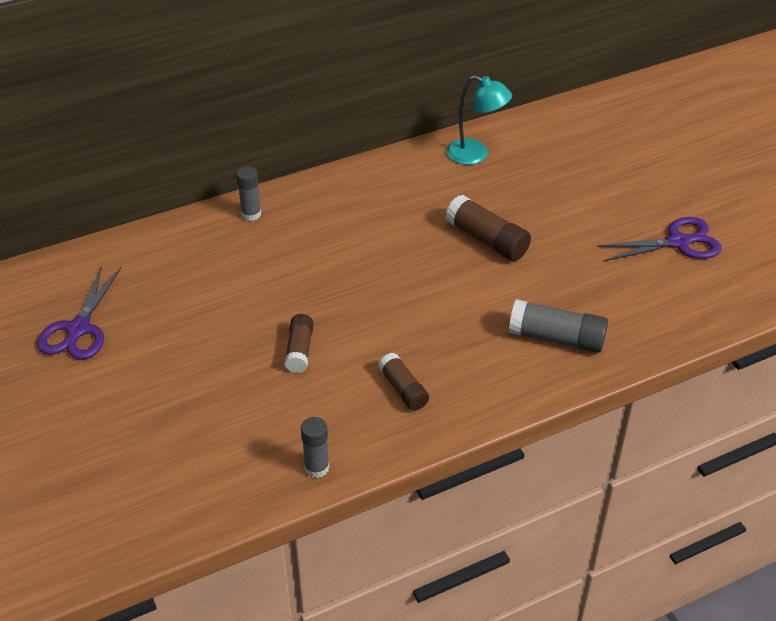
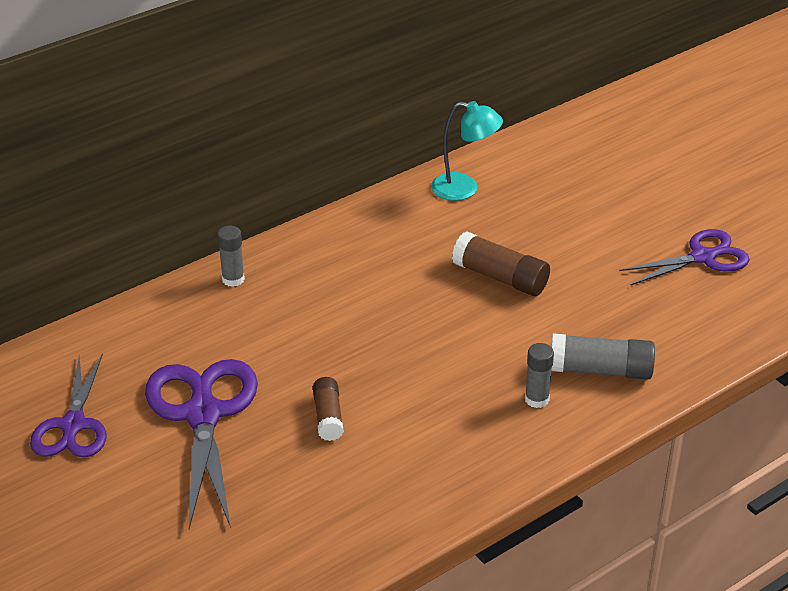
camera: 10 degrees left, 5 degrees down
grey glue stick [301,417,329,478] -> grey glue stick moved to [525,343,554,408]
brown glue stick [378,353,429,411] -> none
none -> purple scissors [145,359,258,529]

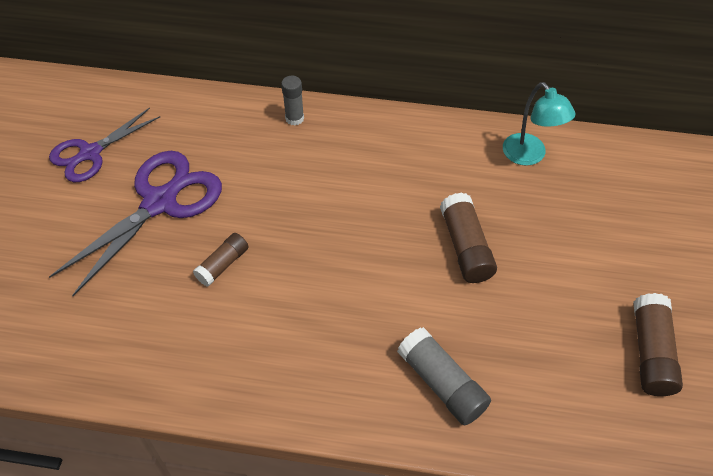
camera: 45 degrees right, 15 degrees up
grey glue stick [525,343,554,408] -> none
purple scissors [619,229,750,286] -> brown glue stick [633,293,683,396]

